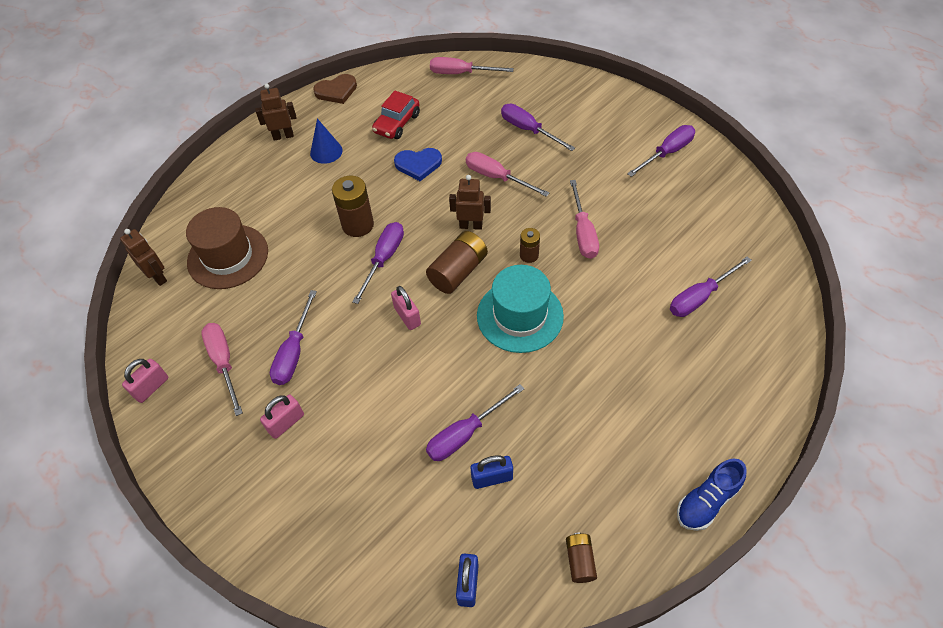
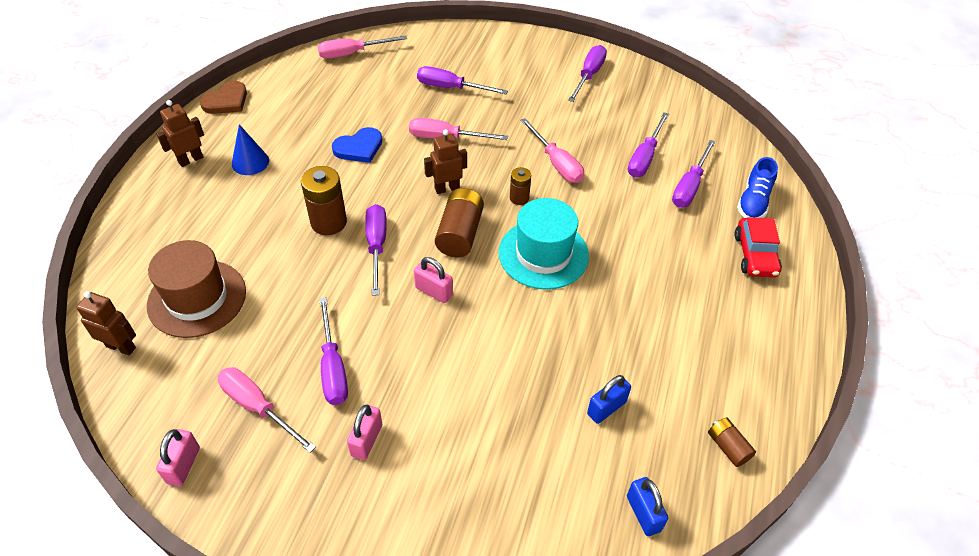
camera: 30 degrees left, 5 degrees down
red car [372,91,420,139] -> red car moved to [734,217,782,277]
purple screwdriver [426,384,524,461] -> purple screwdriver moved to [628,112,669,177]
blue shoe [677,459,747,531] -> blue shoe moved to [737,157,778,218]

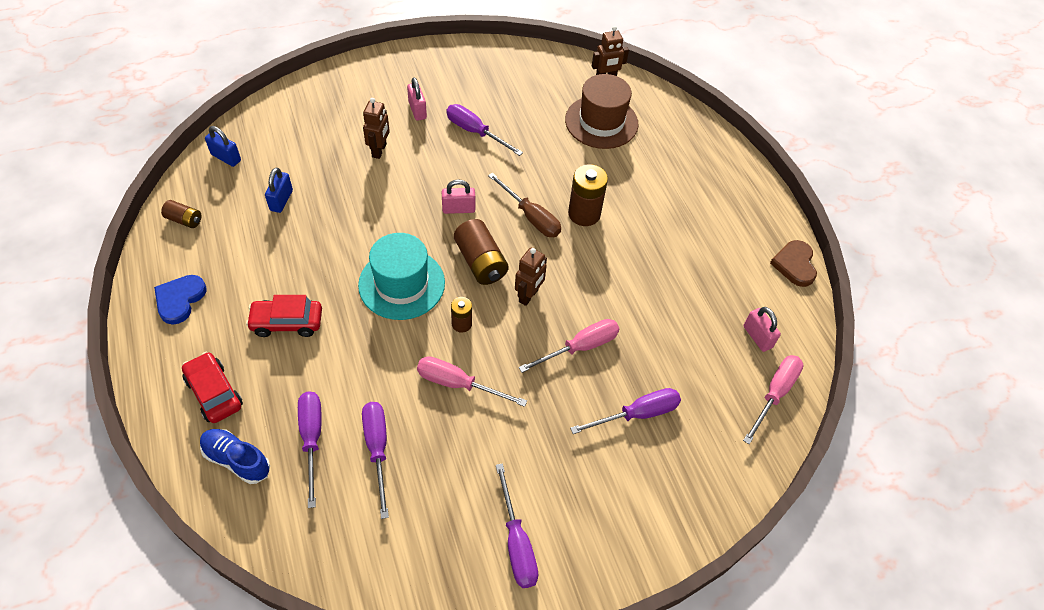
camera: 140 degrees right, 5 degrees up
pink padlock [156,429,200,487] -> pink padlock moved to [744,307,781,352]
brown robot [157,100,204,167] -> brown robot moved to [363,98,390,159]
pink screwdriver [217,367,316,453] -> none
blue cone [232,124,269,175] -> none
blue heart [332,127,382,163] -> blue heart moved to [154,275,207,325]
purple screwdriver [365,204,387,296] -> brown screwdriver [488,173,561,237]
blue shoe [737,157,778,218] -> blue shoe turned 45 degrees counterclockwise [200,429,270,484]
none -> red car [246,295,322,337]

